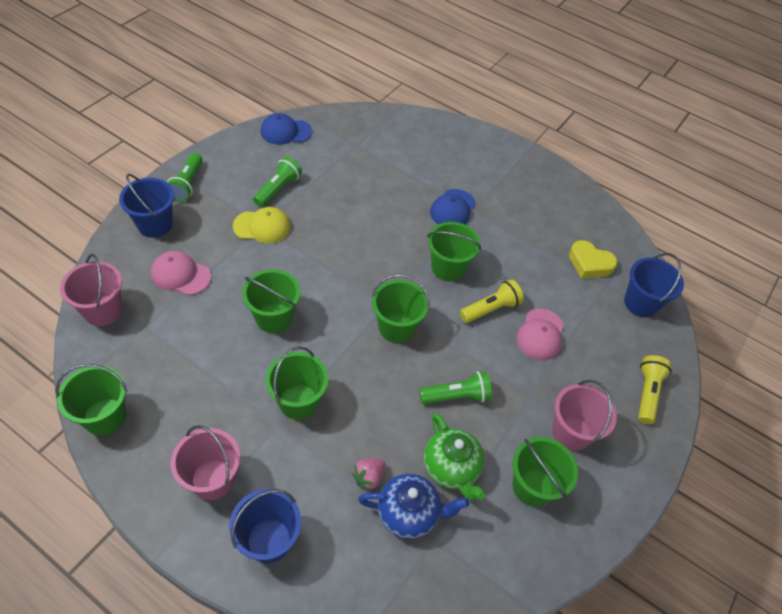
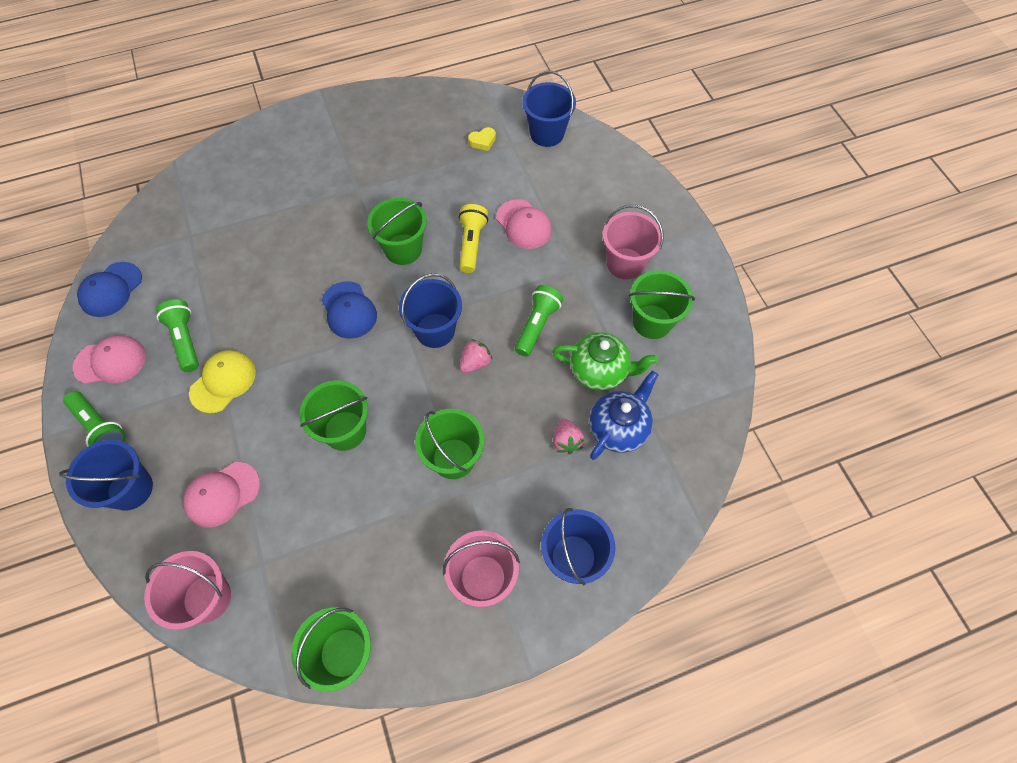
camera: 50 degrees left, 10 degrees up
green bucket [372,274,430,343] -> blue bucket [399,273,462,348]
blue cap [430,189,476,225] -> blue cap moved to [321,281,377,339]
yellow heart [569,240,617,279] -> yellow heart [468,127,496,151], size x0.59
yellow flashlight [638,355,672,424] -> none
none -> pink cap [73,335,146,384]
none -> pink strawberry [460,339,492,373]

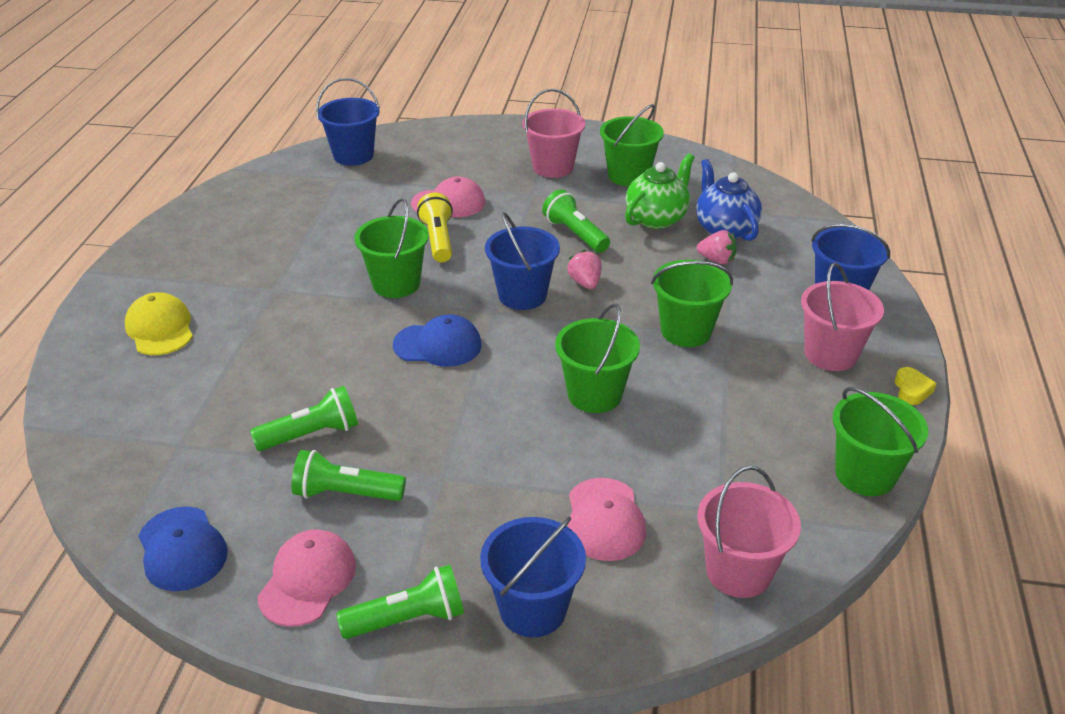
camera: 60 degrees left, 25 degrees down
yellow cap [189,350,256,413] -> yellow cap moved to [125,293,193,355]
yellow flashlight [459,204,488,273] -> yellow flashlight turned 45 degrees clockwise [417,193,453,262]
yellow heart [468,127,496,151] -> yellow heart moved to [895,367,937,405]
none -> green flashlight [250,386,358,451]

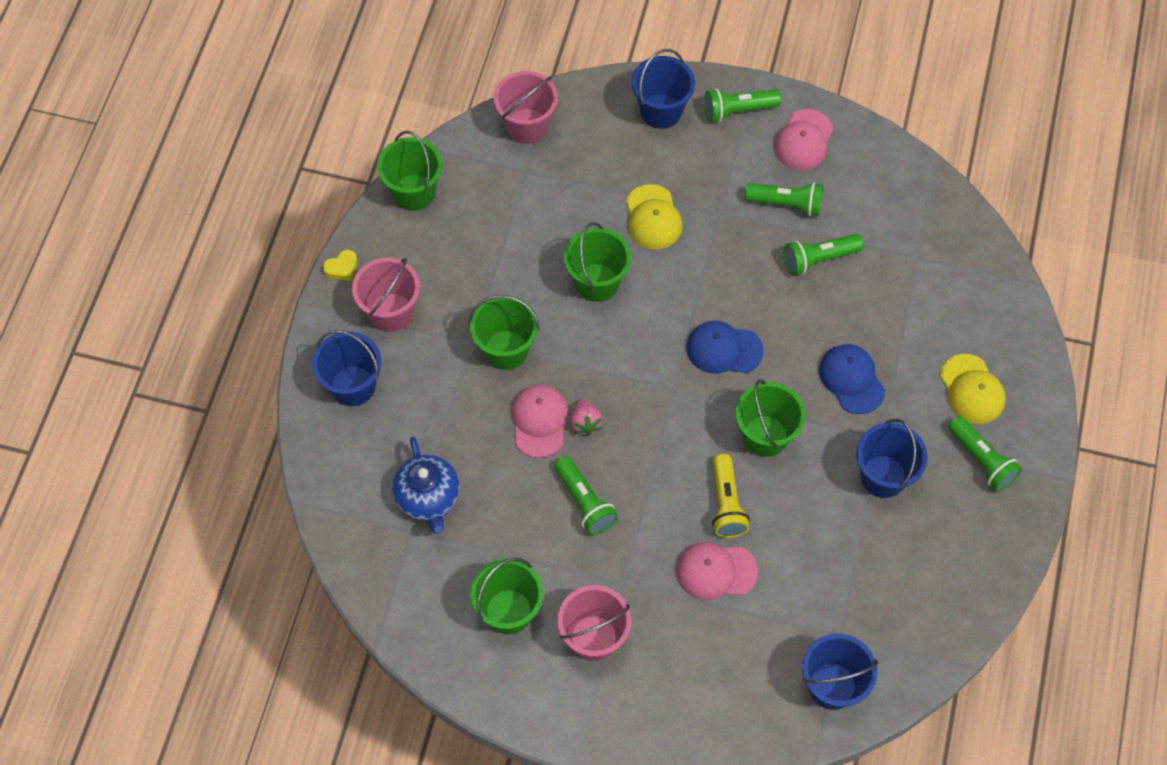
camera: 175 degrees left, 25 degrees up
blue cap [138,507,228,591] -> blue cap moved to [819,344,885,414]
blue bucket [485,212,560,310] -> blue bucket moved to [856,419,928,498]
pink cap [568,478,646,561] -> pink cap moved to [512,384,569,458]
green teapot [625,153,695,229] -> none
pink strawberry [697,230,737,264] -> none
yellow heart [895,367,937,405] -> yellow heart turned 135 degrees counterclockwise [323,250,358,281]
none -> yellow cap [626,184,683,249]
none -> green flashlight [948,416,1022,491]

